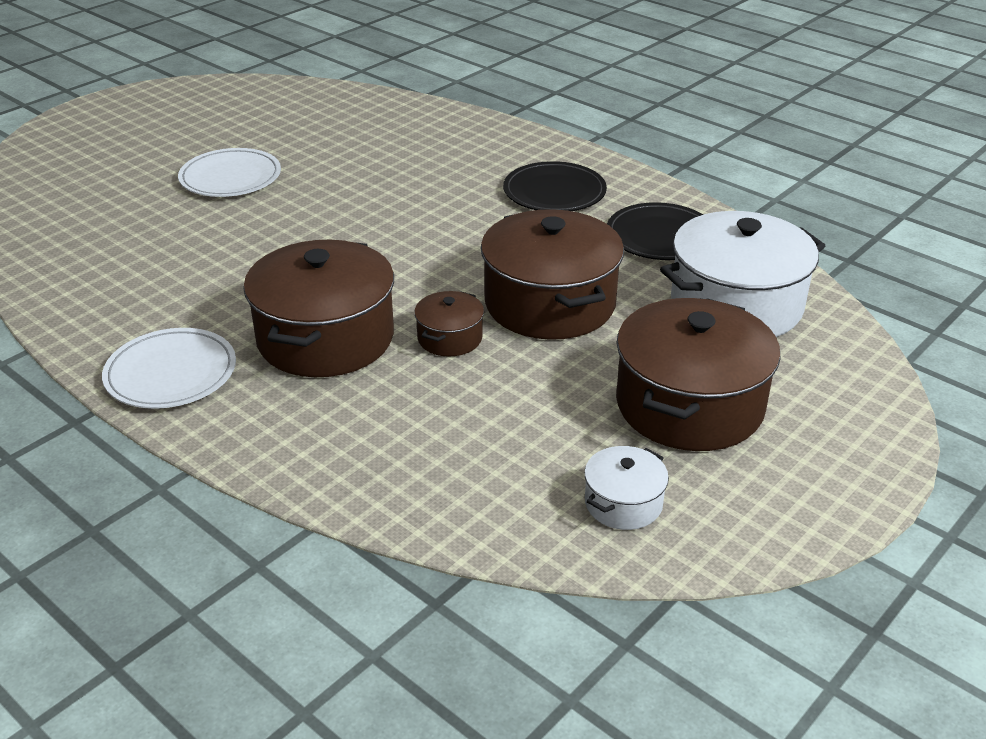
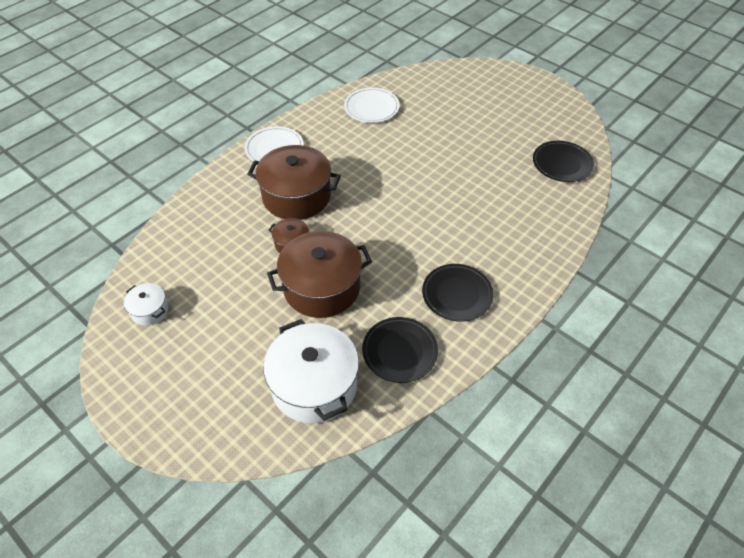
camera: 90 degrees right, 15 degrees up
white plate [178,148,281,197] -> white plate moved to [344,87,400,123]
brown pot [616,298,781,451] -> none
none -> black plate [533,141,594,182]

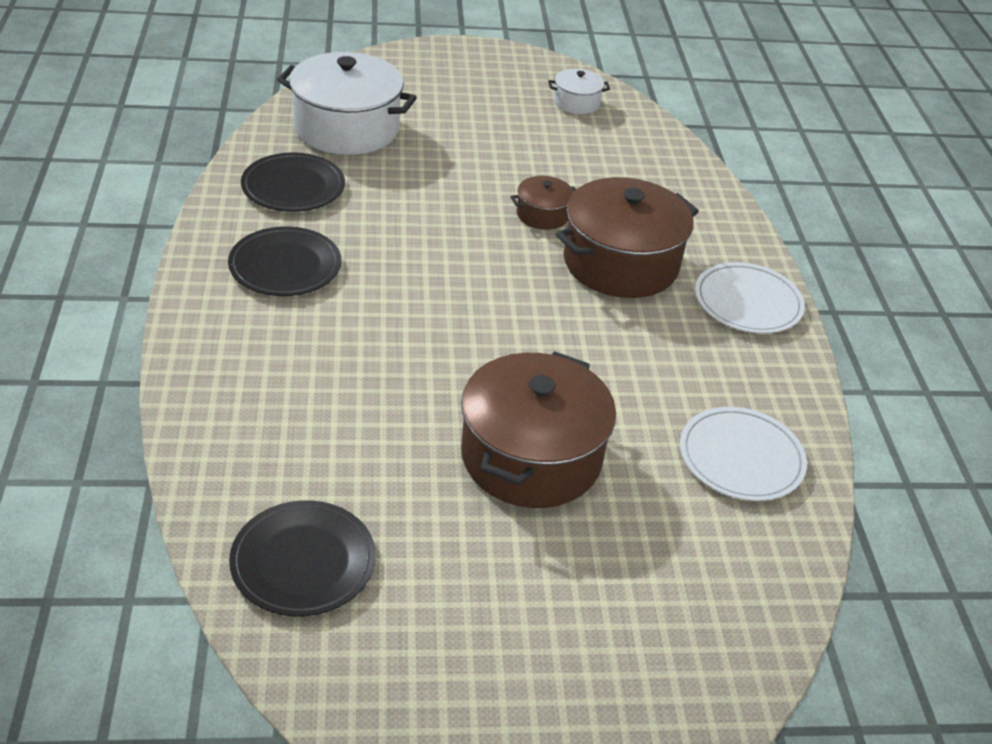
camera: 130 degrees right, 10 degrees down
brown pot [267,231,372,318] -> brown pot moved to [461,351,616,508]

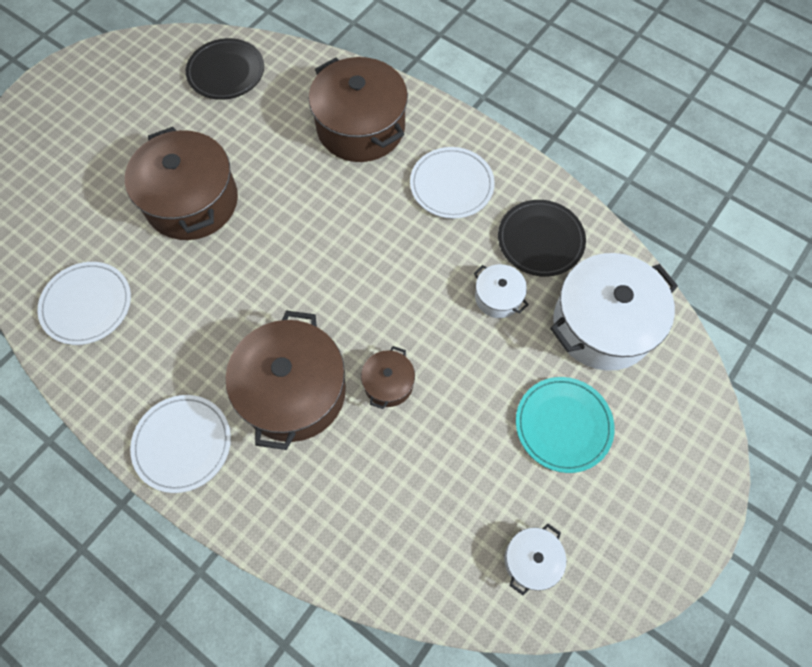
camera: 135 degrees right, 25 degrees up
black plate [228,226,341,296] -> white plate [410,147,495,219]
none -> brown pot [309,57,408,162]
none -> white pot [474,264,529,318]
none -> turquoise plate [516,377,615,473]

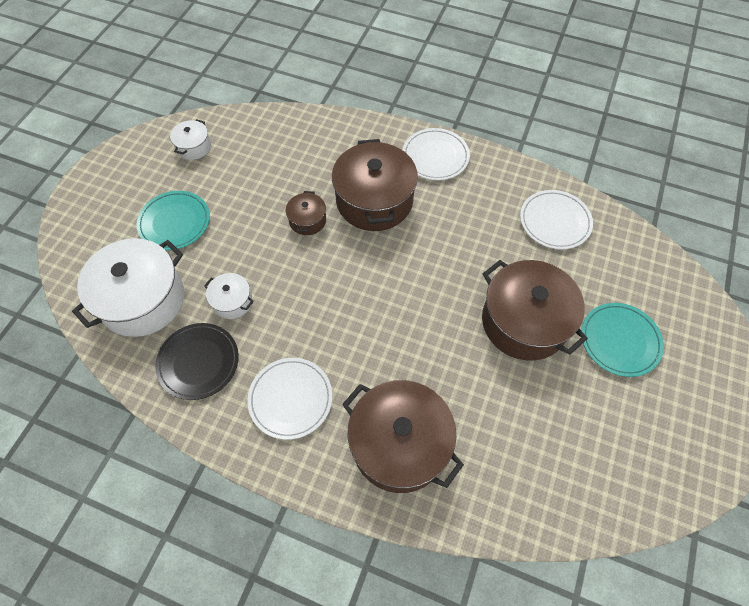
camera: 165 degrees right, 5 degrees down
black plate [186,38,264,100] -> none
none -> turquoise plate [581,303,664,377]

